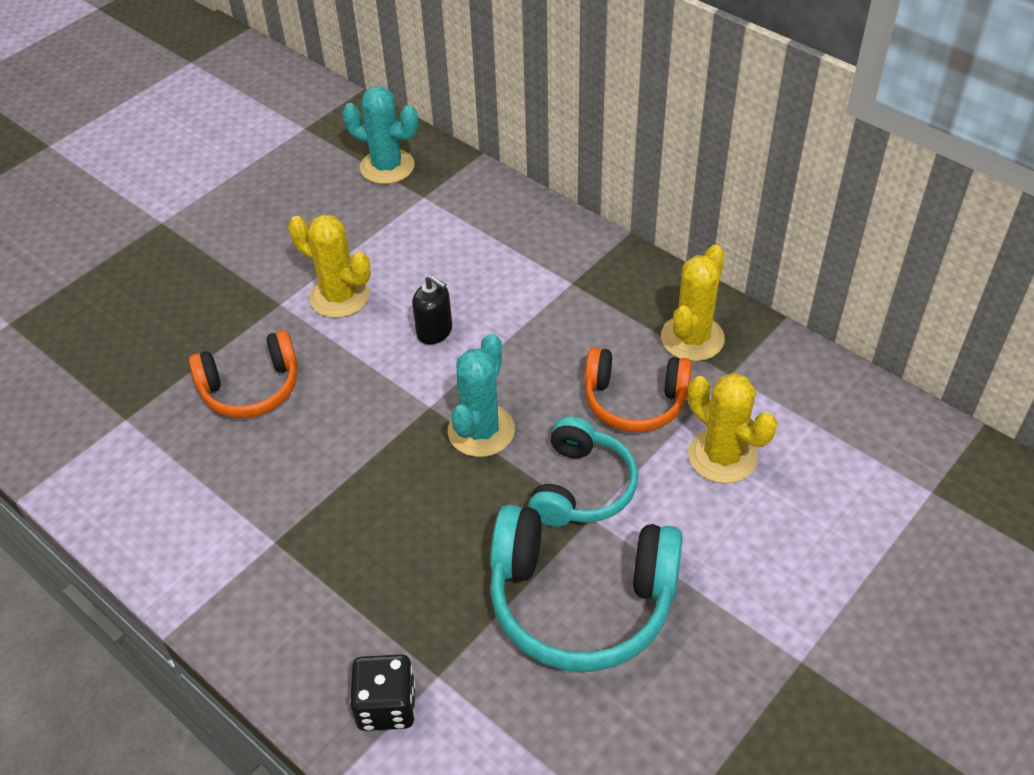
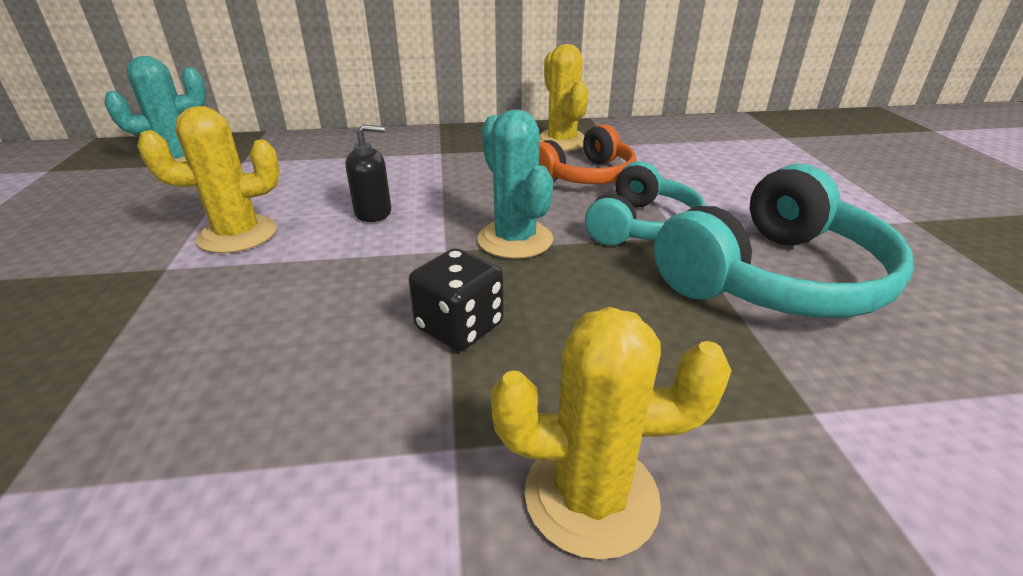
camera: 50 degrees left, 15 degrees down
orange headphones [189,330,297,418] -> none
black dice [350,654,415,731] -> black dice moved to [409,248,504,351]
turquoise headphones [528,416,638,527] -> turquoise headphones turned 60 degrees clockwise [585,161,706,246]
yellow cactus [688,373,777,483] -> yellow cactus moved to [491,307,732,560]

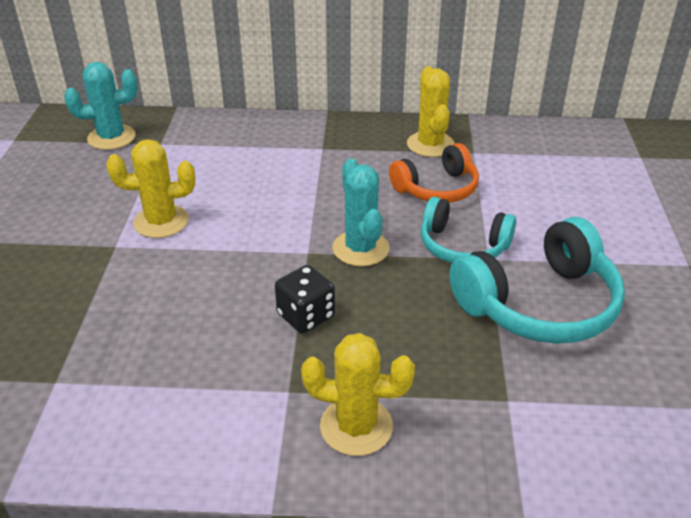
camera: 10 degrees right, 5 degrees up
black soap dispenser [345,124,391,222] -> none
turquoise headphones [585,161,706,246] -> turquoise headphones turned 75 degrees clockwise [421,197,516,263]

